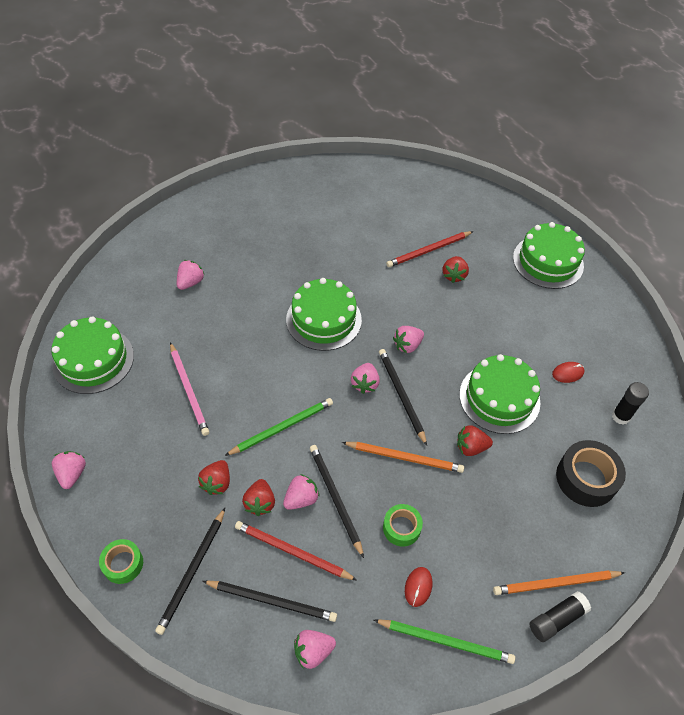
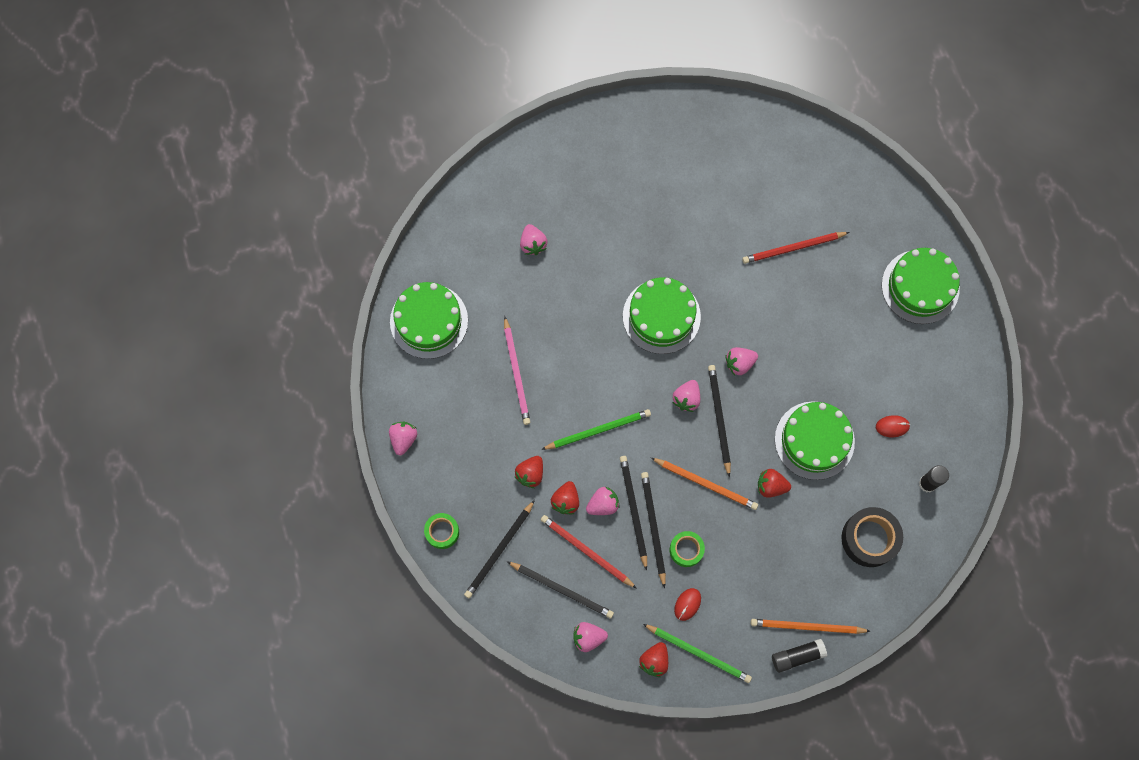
camera: 15 degrees right, 20 degrees up
pink strawberry [177,260,205,290] -> pink strawberry turned 120 degrees clockwise [520,224,548,255]
red strawberry [443,256,469,283] -> red strawberry moved to [639,642,668,677]
none -> black pencil [641,472,666,588]

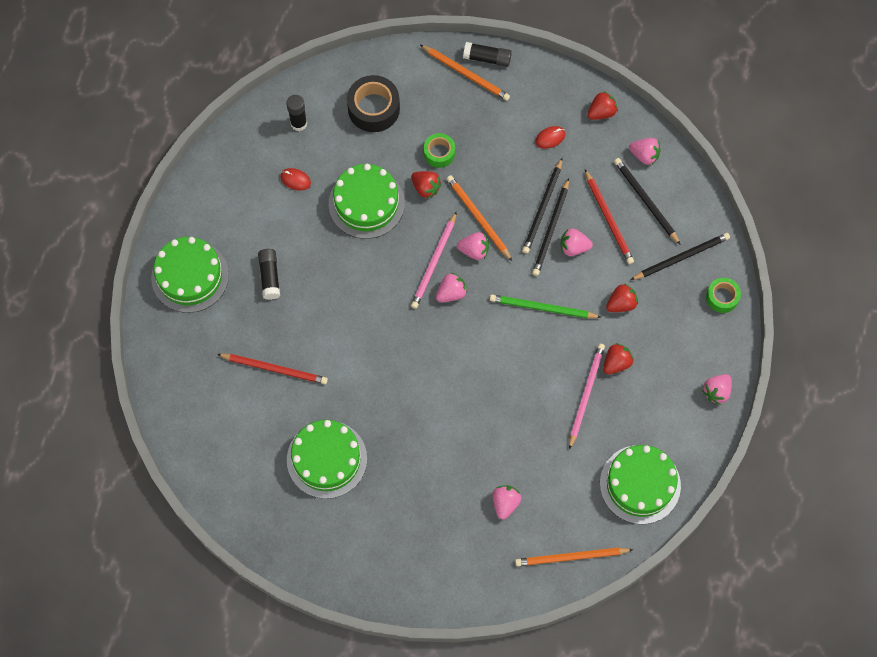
camera: 150 degrees left, 5 degrees down
red strawberry [551,481,579,514] -> red strawberry moved to [603,343,634,374]
green cake [623,277,701,354] -> green cake moved to [287,420,367,499]
green pencil [643,624,752,683] -> none
green tape [670,531,705,567] -> green tape moved to [424,133,455,168]
black pencil [708,365,731,477] -> pink pencil [411,211,457,309]
pink strawberry [725,347,758,375] -> pink strawberry moved to [457,232,489,260]
none -> black glue stick [258,249,280,300]
none -> orange pencil [515,548,634,566]

